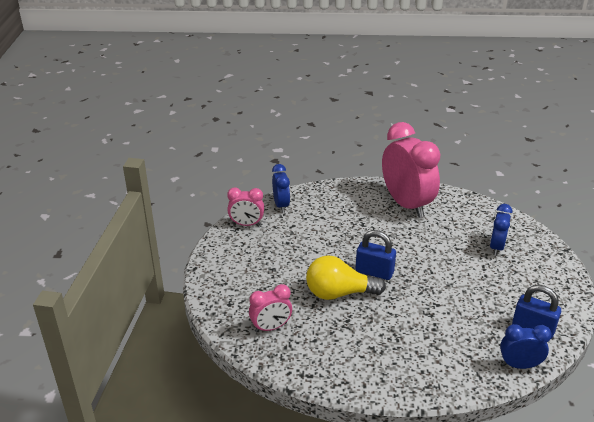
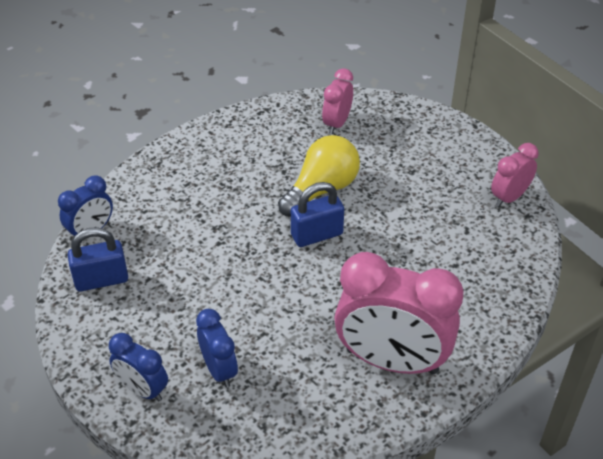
camera: 135 degrees right, 10 degrees up
blue clock [272,164,290,213] -> blue clock moved to [109,333,168,402]

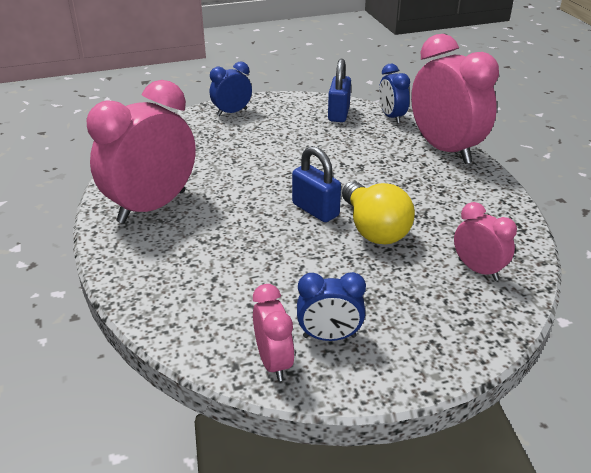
camera: 115 degrees right, 10 degrees down
blue clock [196,309,238,387] -> blue clock moved to [297,272,366,341]
blue padlock [291,182,344,247] -> blue padlock turned 45 degrees counterclockwise [292,146,341,222]
none -> pink clock [411,34,499,164]

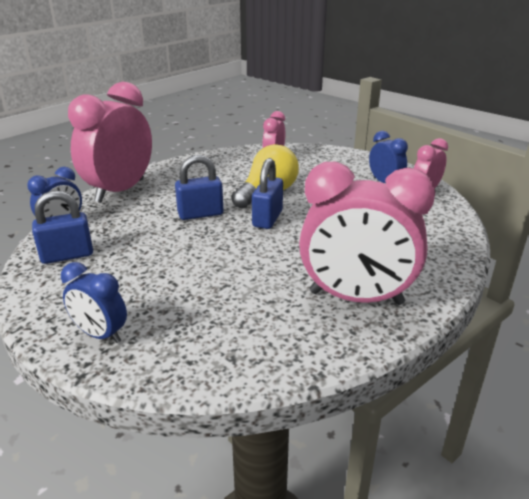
camera: 120 degrees left, 5 degrees down
none -> blue padlock [175,155,223,220]

